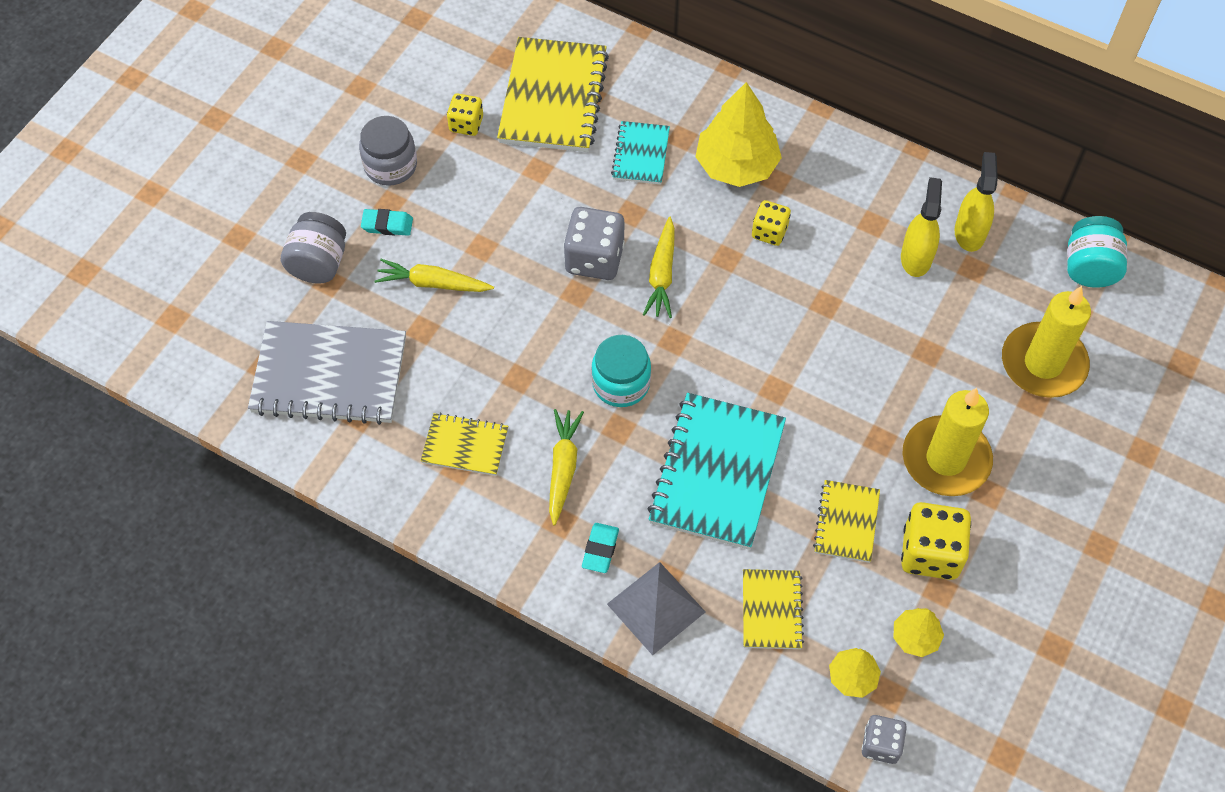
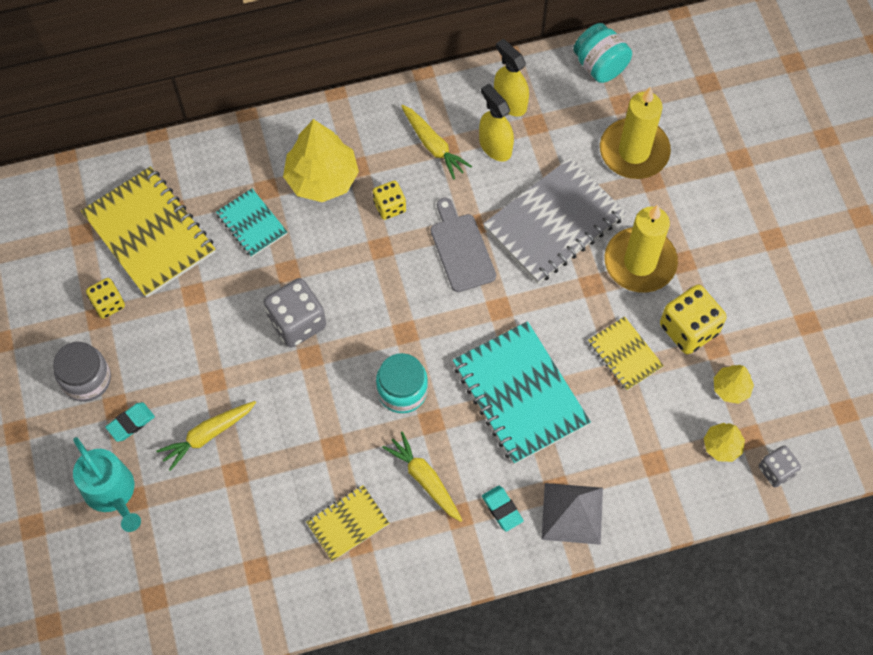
camera: 45 degrees left, 5 degrees up
grey notebook [248,321,406,425] -> grey notebook moved to [483,157,626,284]
grey jar [281,212,346,284] -> turquoise watering can [73,437,141,532]
yellow carrot [643,217,675,318] -> yellow carrot moved to [401,105,472,180]
yellow notebook [743,569,804,649] -> none
none -> grey cutting board [431,198,496,292]

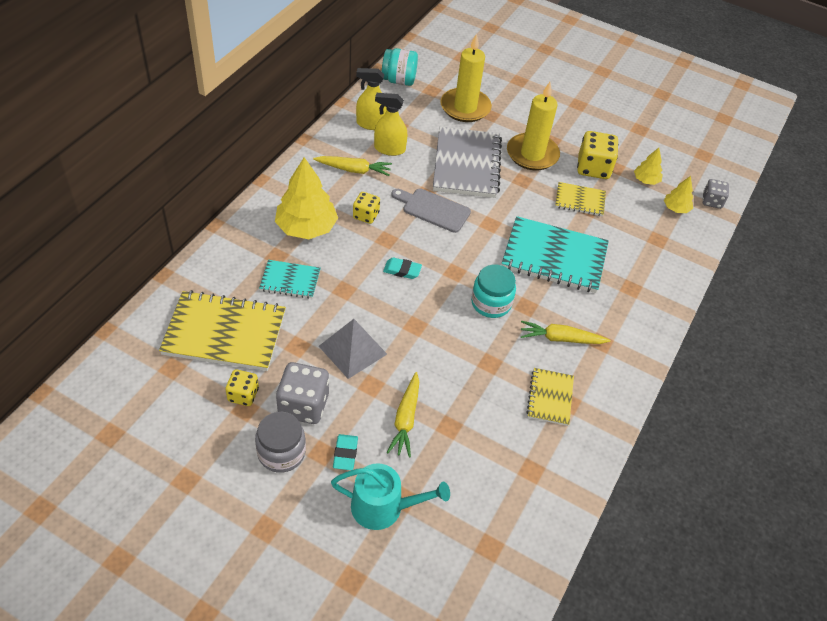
camera: 50 degrees left, 15 degrees down
grey dice [264,278,326,348] -> grey dice moved to [276,362,329,424]
turquoise eraser [482,486,524,532] -> turquoise eraser moved to [383,257,422,279]
grey pyramid [541,483,603,545] -> grey pyramid moved to [319,319,387,379]

